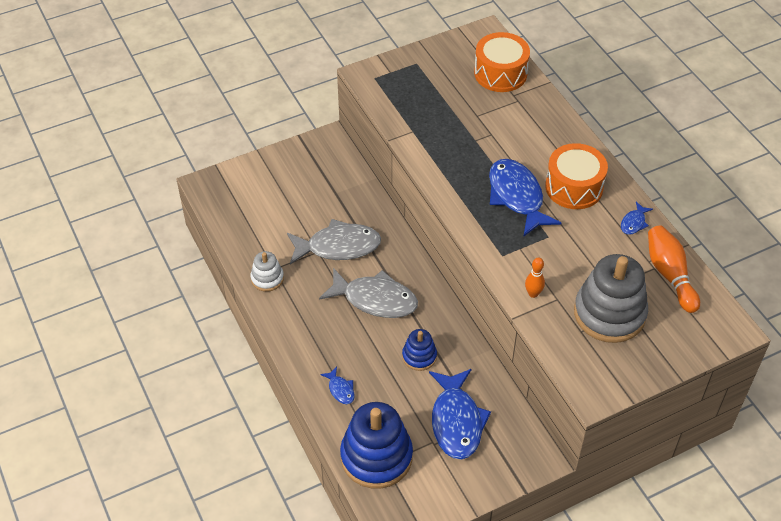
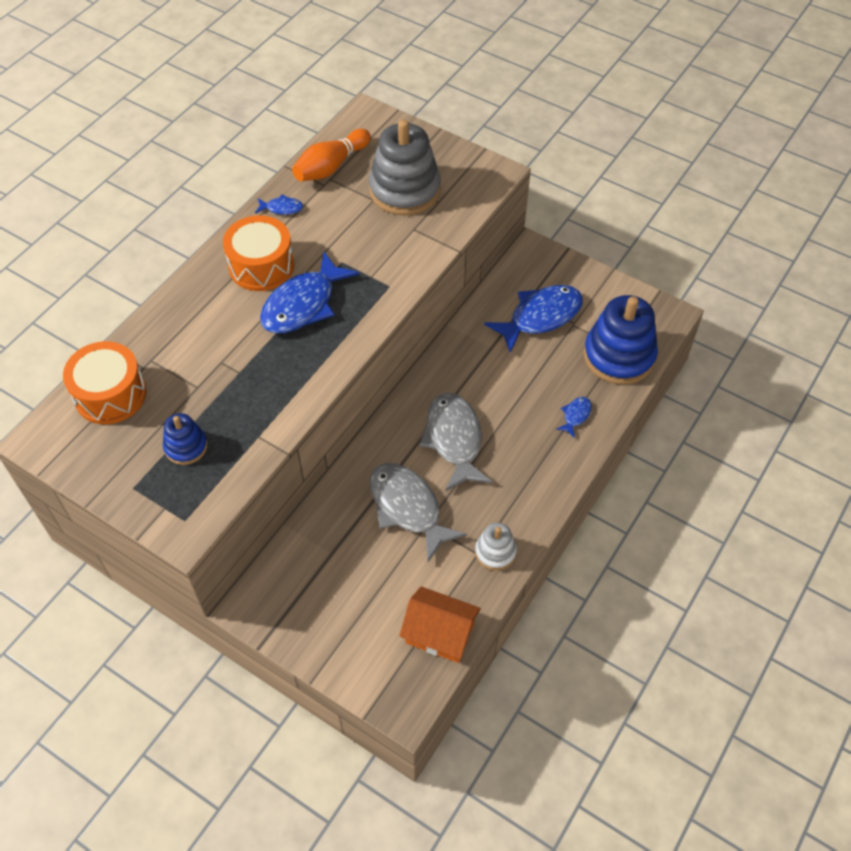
camera: 120 degrees left, 5 degrees up
blue stacking toy [402,329,437,371] -> blue stacking toy moved to [163,413,208,465]
orange bowling pin [525,257,545,298] -> none
none -> orange house [399,586,481,663]

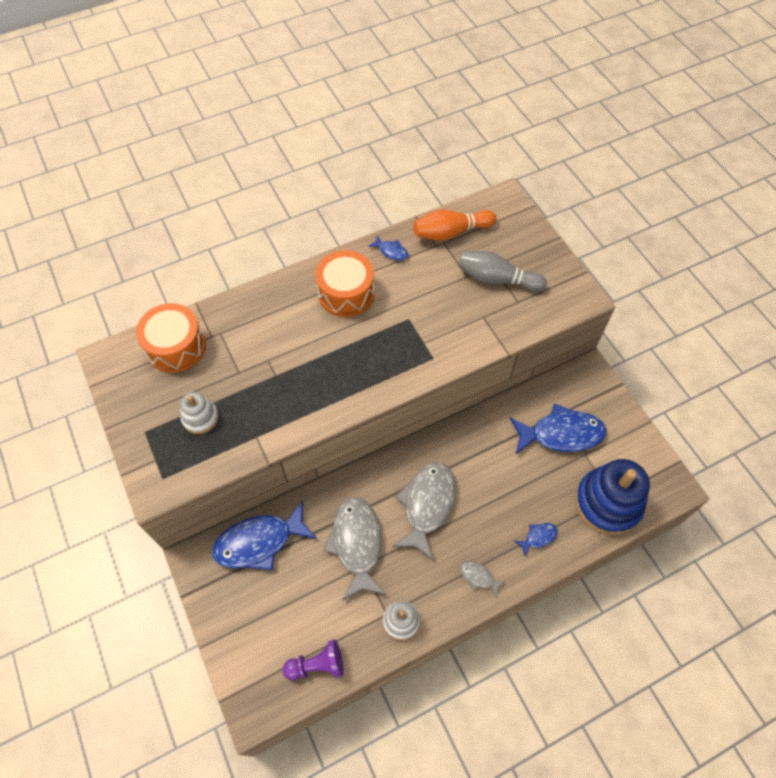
camera: 30 degrees right, 5 degrees up
blue stacking toy [163,413,208,465] -> white stacking toy [180,392,219,434]
blue fish [260,251,359,334] -> blue fish moved to [212,500,317,570]
grey stacking toy [369,119,441,215] -> grey bowling pin [458,251,547,292]
orange house [399,586,481,663] -> purple pawn [283,639,344,681]
none -> grey fish [460,561,506,598]

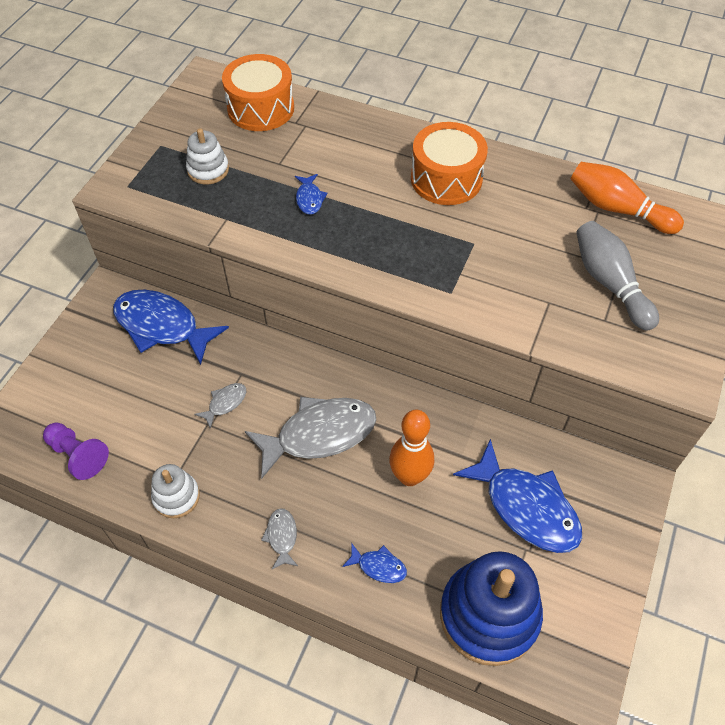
camera: 50 degrees right, 5 degrees down
grey fish [323,497,386,601] -> grey fish [194,383,246,429], size x0.45
blue fish [368,235,408,261] -> blue fish moved to [295,174,328,215]
none -> orange bowling pin [389,410,434,486]

